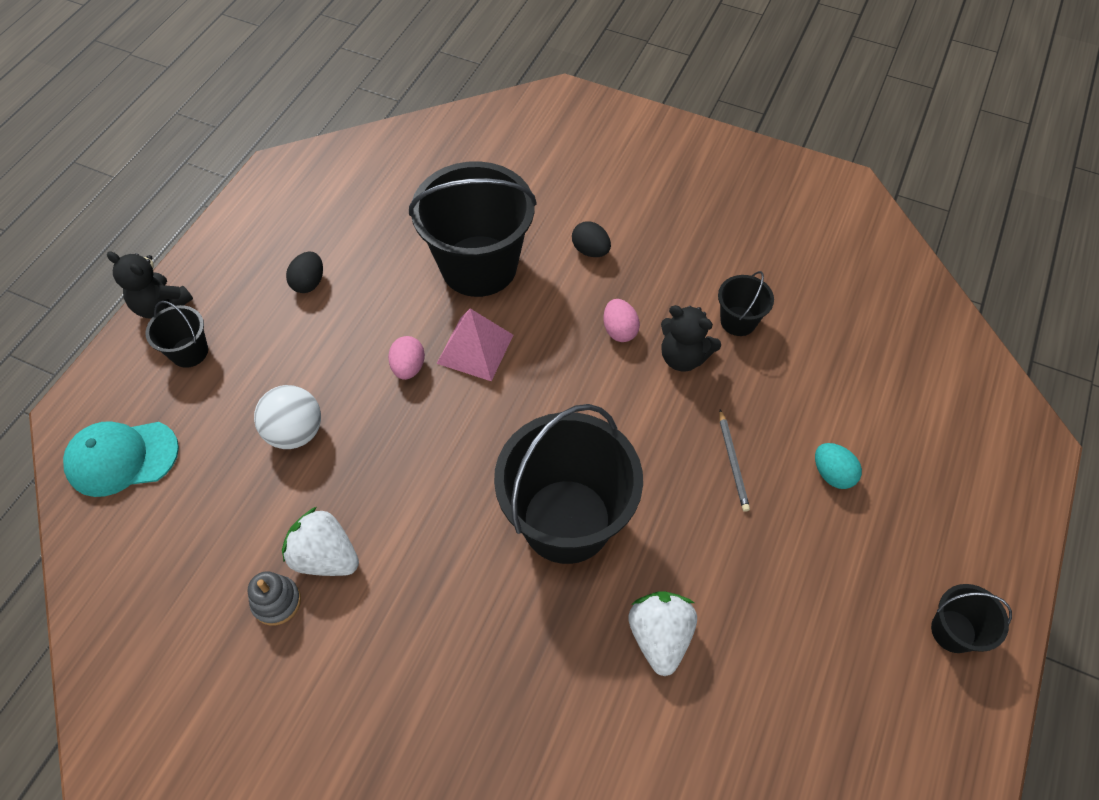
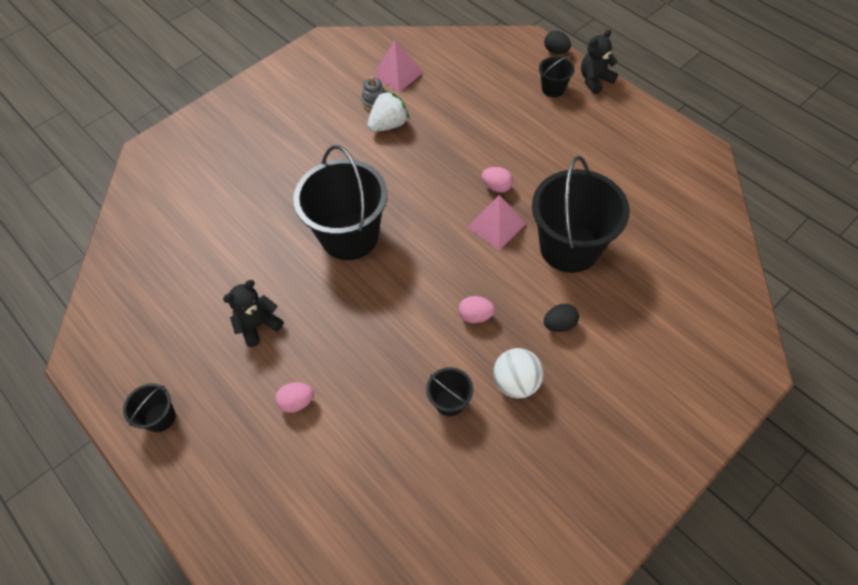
camera: 115 degrees right, 0 degrees up
turquoise cap [63,421,179,497] -> none
white ball [254,385,321,449] -> white ball moved to [493,348,543,398]
black egg [286,251,323,293] -> black egg moved to [544,31,571,54]
white strawberry [628,591,697,676] -> none
black teddy bear [661,305,721,372] -> black teddy bear moved to [223,280,284,347]
grey pencil [719,409,750,512] -> none
turquoise egg [815,443,862,489] -> pink egg [275,382,314,413]
none -> pink pyramid [373,40,423,92]

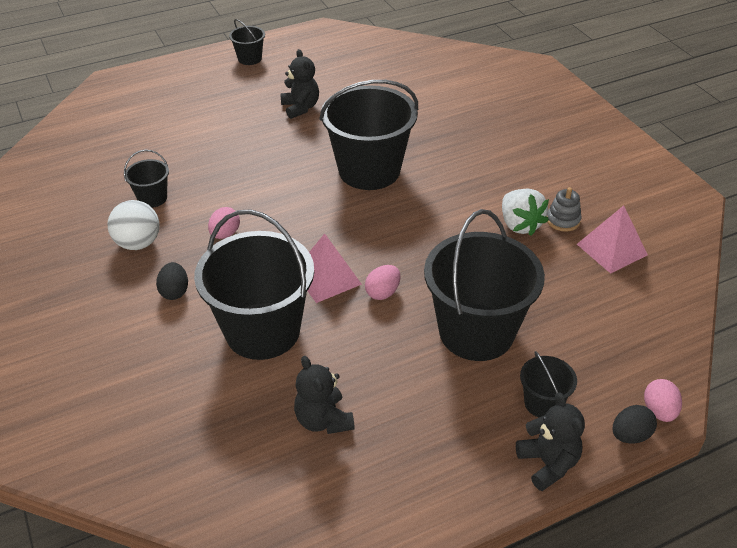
camera: 105 degrees right, 15 degrees down
pink egg [275,382,314,413] -> pink egg moved to [644,379,682,422]
none -> black teddy bear [294,356,355,434]
none -> black bucket [424,209,545,361]

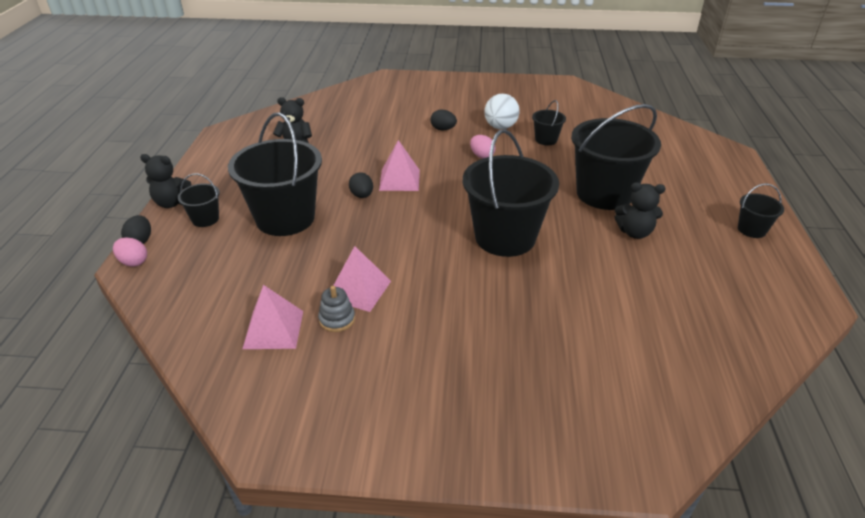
camera: 120 degrees right, 5 degrees down
black bucket [194,209,314,360] -> black bucket moved to [571,104,661,210]
pink egg [365,265,400,300] -> black egg [349,172,373,198]
white strawberry [502,189,549,236] -> pink pyramid [333,246,391,312]

